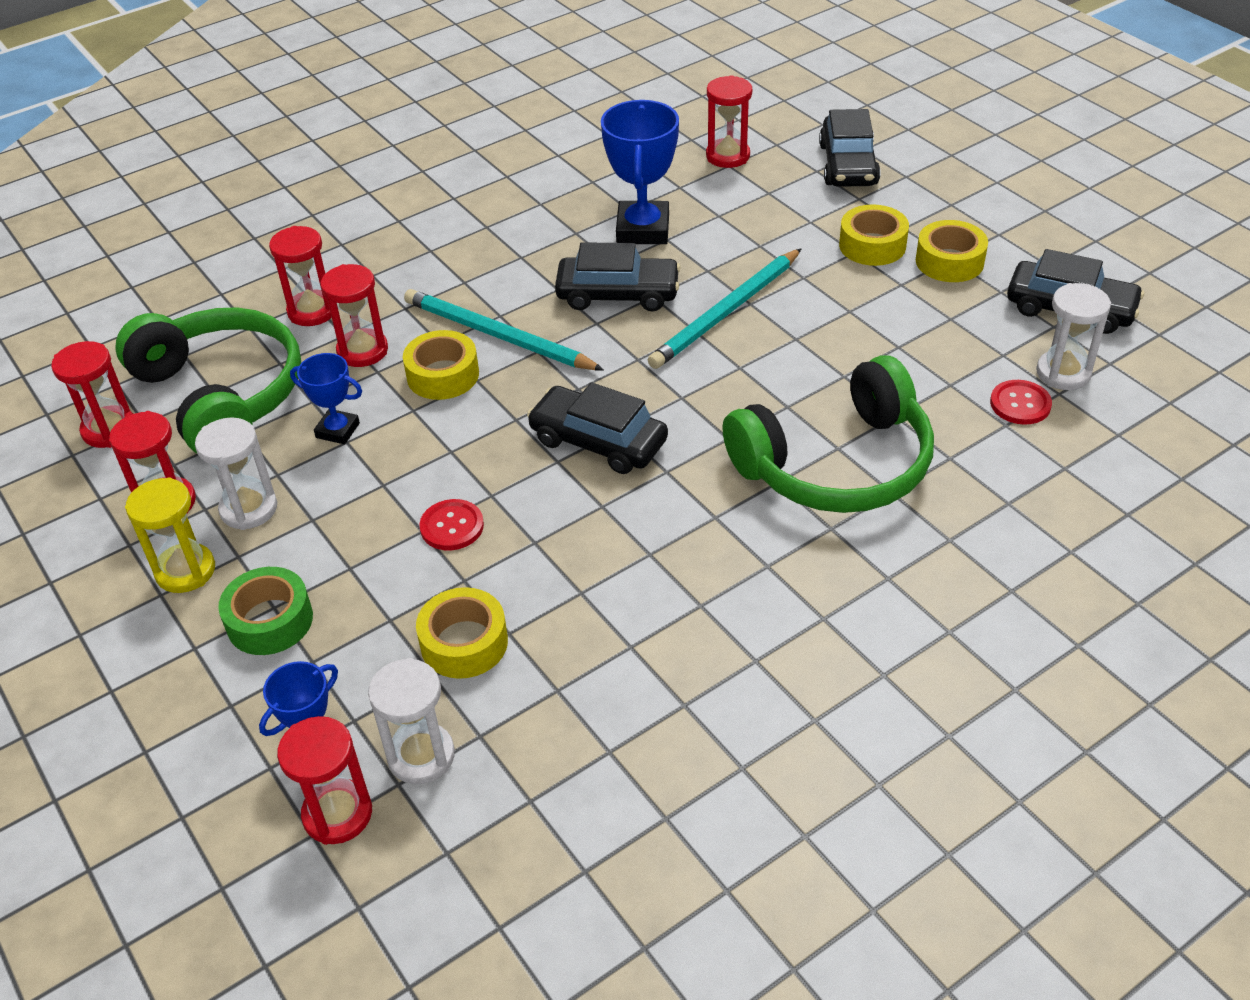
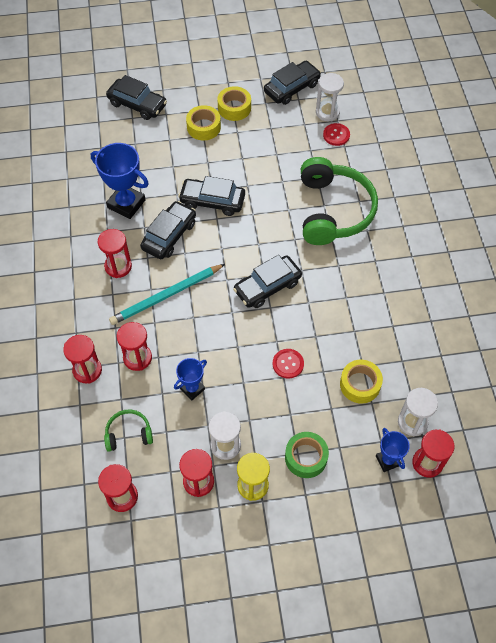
camera: 65 degrees left, 15 degrees up
green headphones [116,307,301,453] -> green headphones [104,409,153,452], size x0.46
yellow tape [403,330,479,400] -> none
turquoise pencil [648,248,802,369] -> black car [178,176,245,216]
red hourglass [706,75,752,168] -> red hourglass moved to [98,229,132,278]

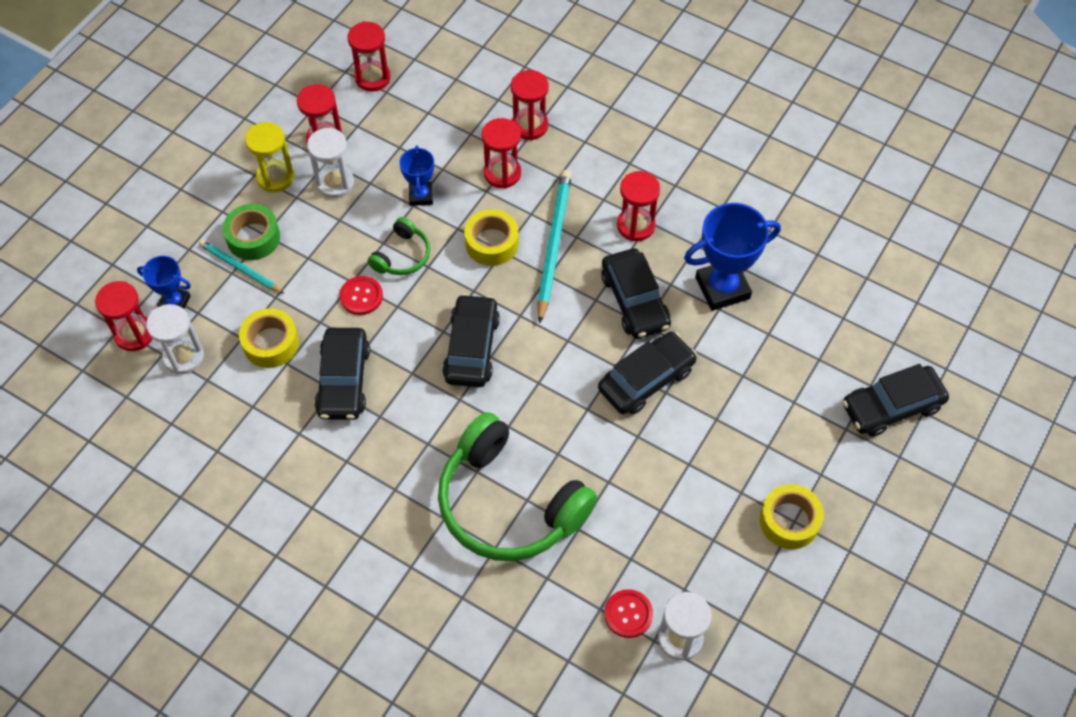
camera: 130 degrees right, 0 degrees up
green headphones [104,409,153,452] -> green headphones moved to [368,217,430,275]
yellow tape [186,105,221,141] -> yellow tape moved to [464,209,519,266]
black car [264,61,321,105] -> black car moved to [314,328,370,420]
none -> turquoise pencil [199,240,284,294]

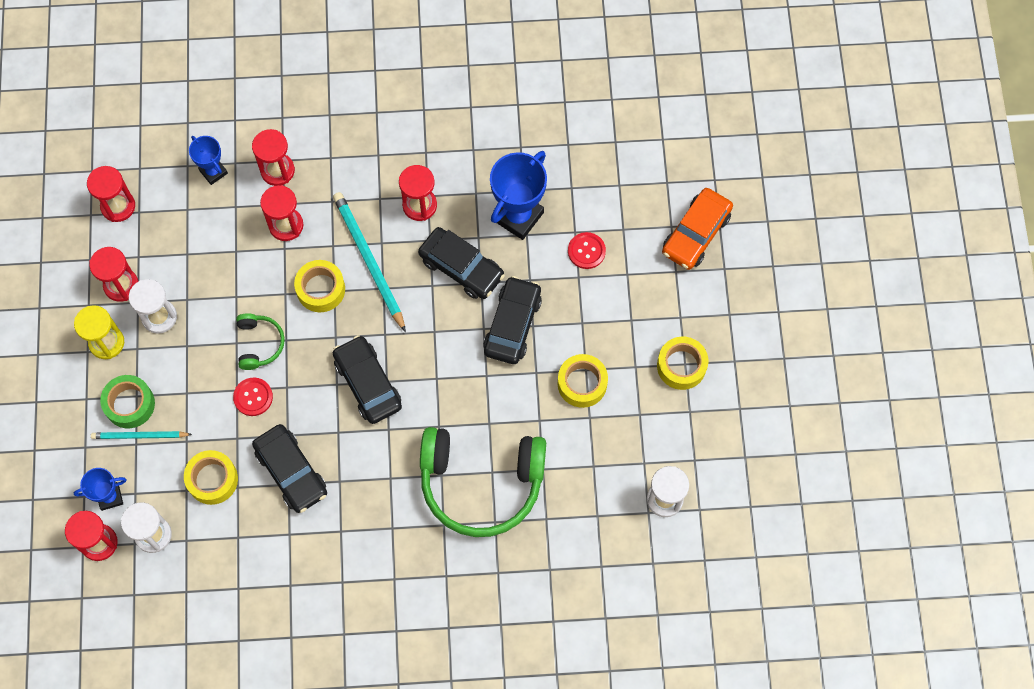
camera: 35 degrees left, 10 degrees up
blue trophy [399,145,434,206] -> blue trophy moved to [189,136,228,185]
red button [604,589,653,638] -> red button moved to [568,232,606,269]
black car [843,364,949,437] -> orange car [662,188,733,270]
none -> yellow tape [558,354,608,408]

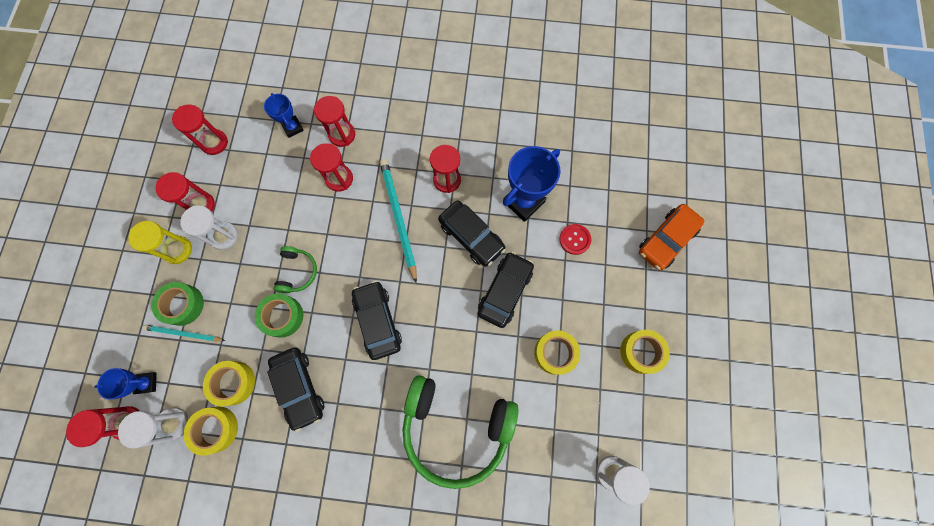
camera: 10 degrees right, 5 degrees up
red button [233,377,273,416] -> green tape [255,294,303,338]
yellow tape [294,260,345,312] -> yellow tape moved to [184,407,238,456]

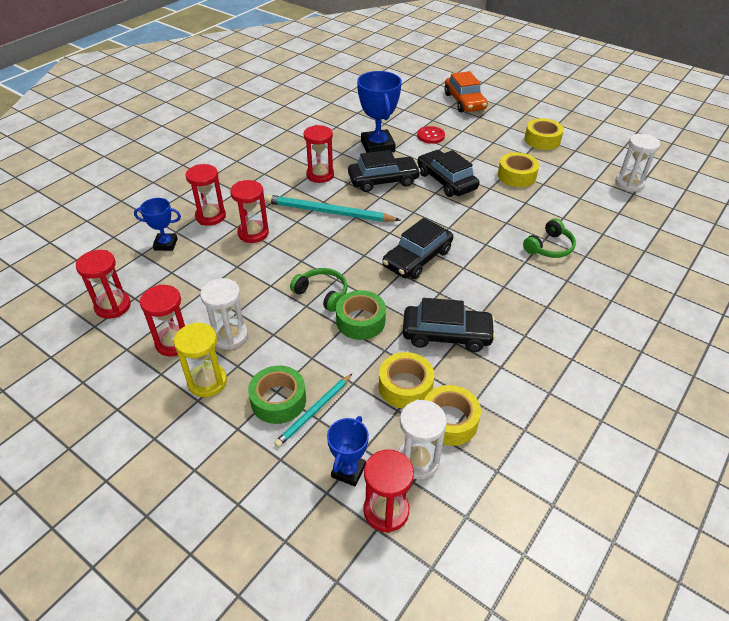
camera: 60 degrees left, 30 degrees down
black car [352,281,402,360] -> black car turned 60 degrees counterclockwise [382,218,453,279]
green headphones [402,375,518,489] -> green headphones [523,219,576,258], size x0.46

